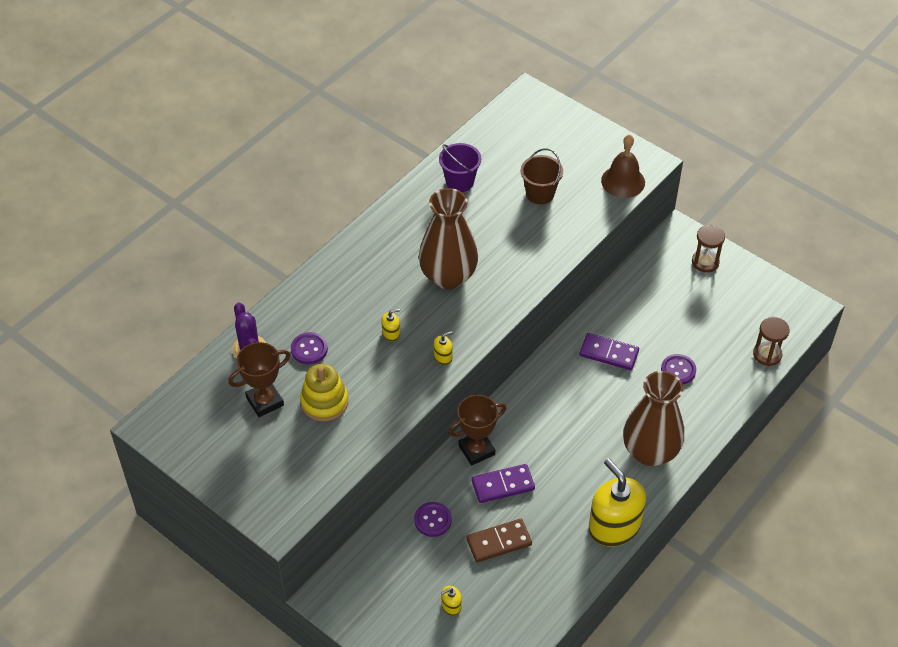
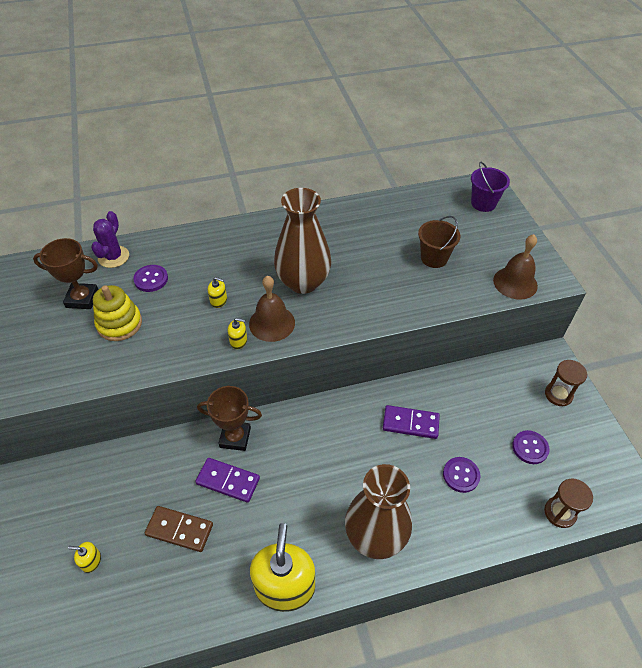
camera: 35 degrees right, 0 degrees up
purple button [414,502,452,537] -> purple button moved to [512,430,550,464]
purple bucket [439,143,481,192] -> purple bucket moved to [471,162,510,212]
purple domino [580,333,639,370] -> purple domino turned 45 degrees counterclockwise [383,405,440,439]
none -> brown bell [249,276,295,342]

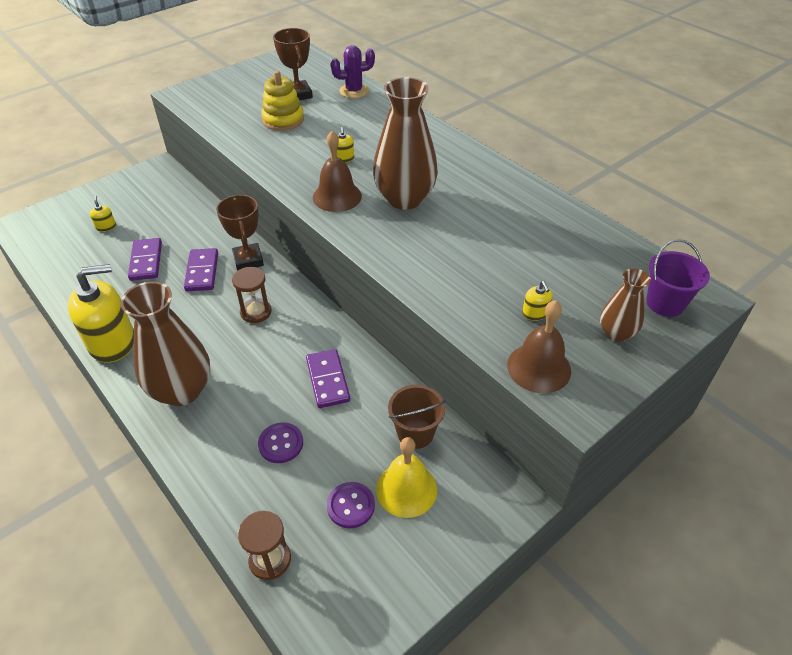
camera: 65 degrees right, 5 degrees down
purple button [133,265,168,292] -> none
brown domino [145,506,213,552] -> purple domino [128,238,162,281]
yellow soap dispenser [228,318,247,349] -> yellow soap dispenser moved to [522,281,553,321]
brown bucket [418,216,460,268] -> brown bucket moved to [388,385,445,449]
brown hourglass [545,360,587,406] -> brown hourglass moved to [232,267,272,323]
none -> yellow bell [376,437,437,518]
none -> brown vase [600,268,651,342]

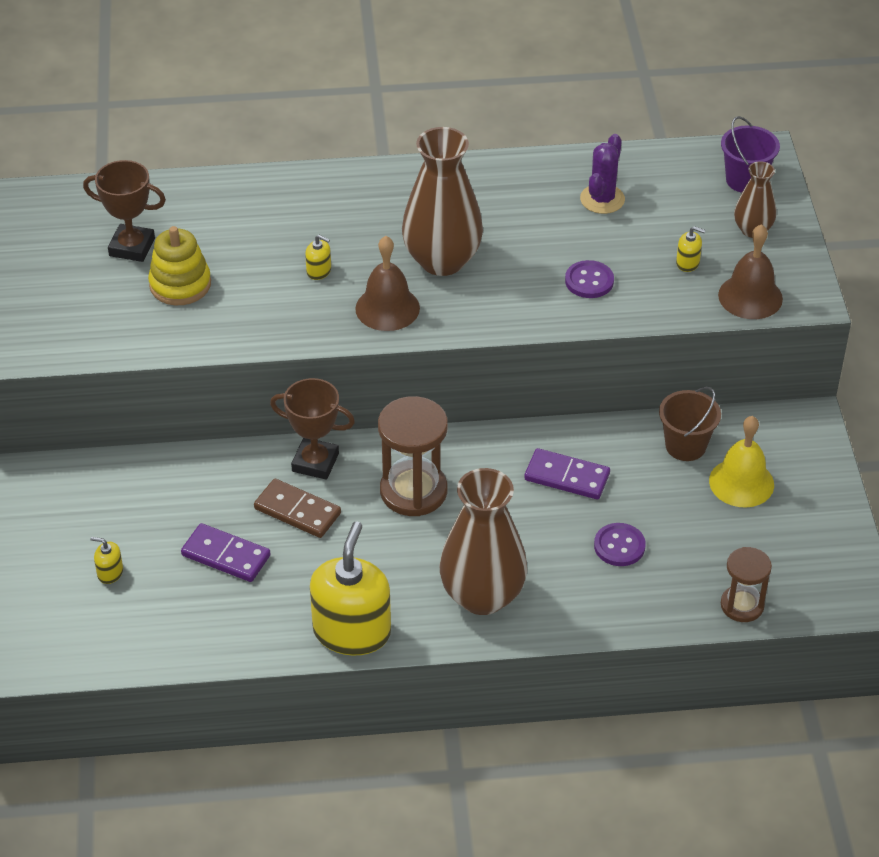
camera: 55 degrees left, 0 degrees up
purple domino [184,248,218,291] -> brown domino [254,479,341,538]
brown hourglass [232,267,272,323] -> brown hourglass [378,396,448,516], size x1.63
purple button [327,482,375,528] -> purple button moved to [565,260,614,298]
purple cactus [331,45,375,98] -> purple cactus moved to [580,134,625,214]

